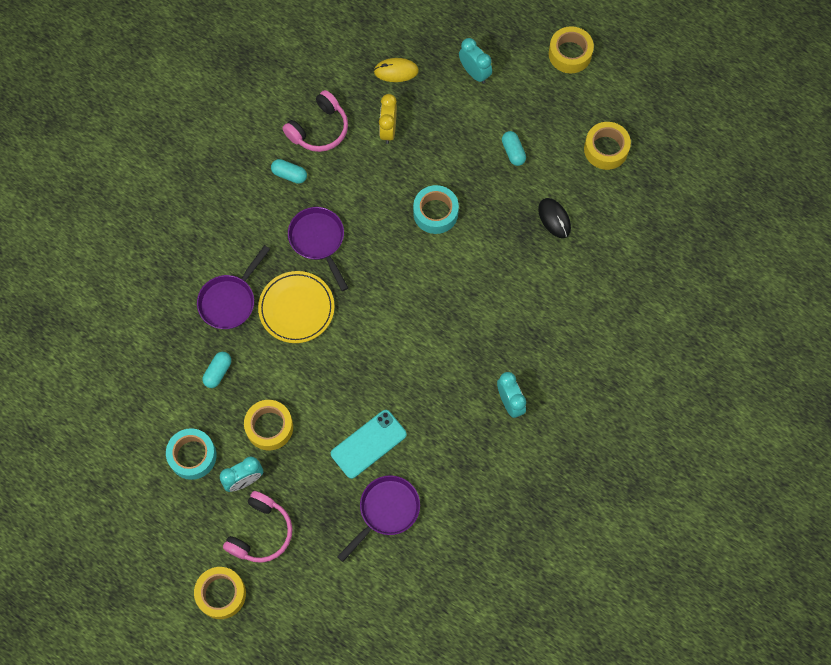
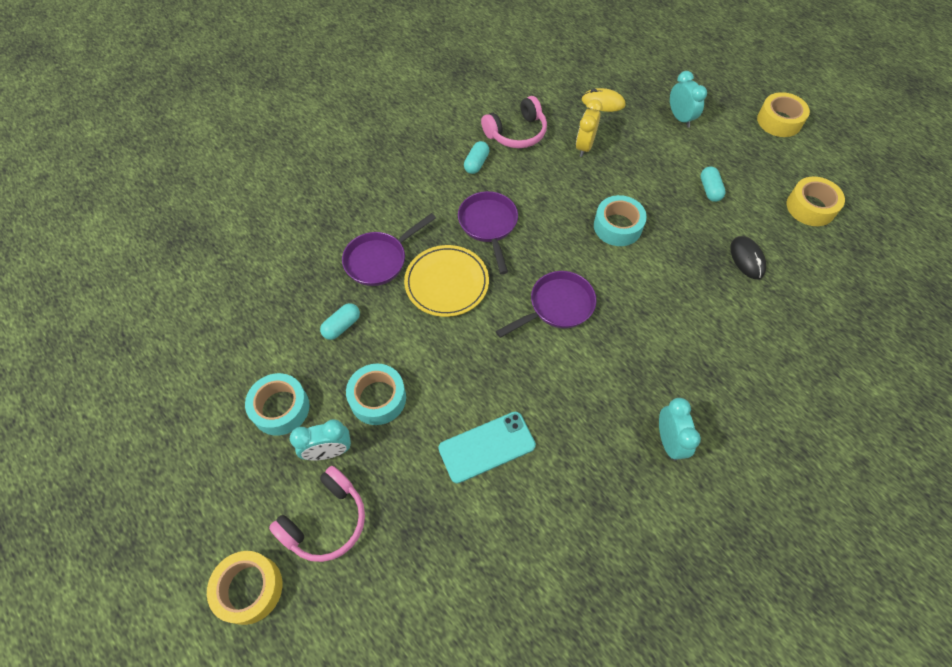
camera: 15 degrees right, 10 degrees down
yellow tape [244,400,293,451] -> turquoise tape [346,364,406,425]
turquoise capsule [271,159,307,184] -> turquoise capsule turned 75 degrees clockwise [464,141,490,174]
purple pan [337,475,420,562] -> purple pan moved to [496,271,596,338]

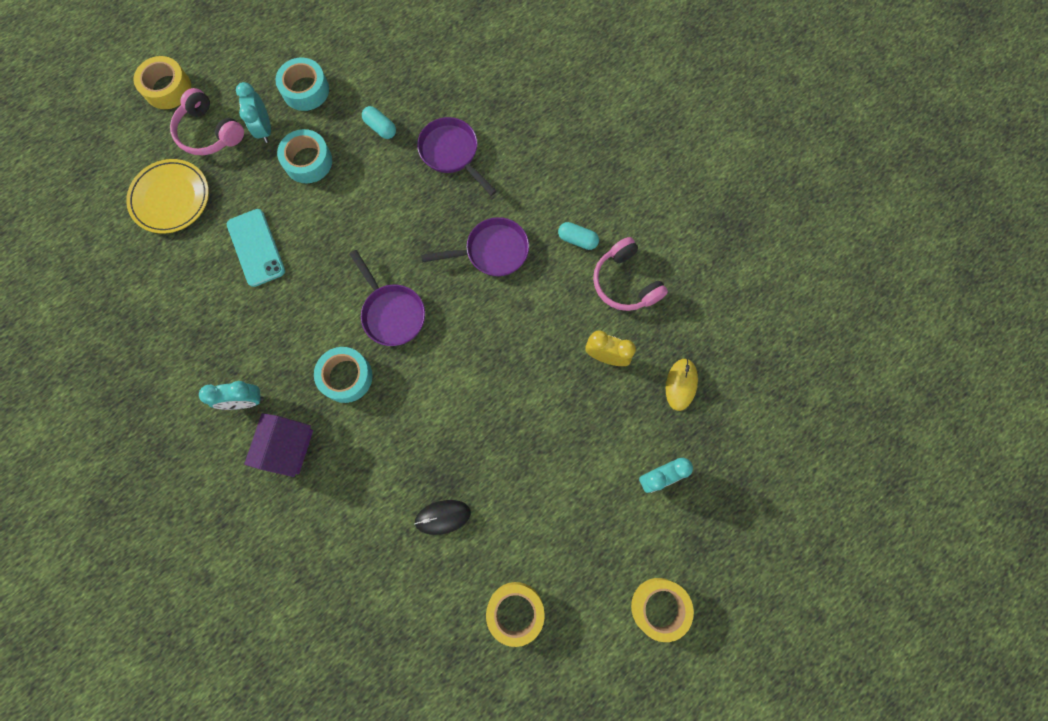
camera: 90 degrees right, 15 degrees up
yellow plate [404,245,489,317] -> yellow plate moved to [126,159,209,234]
turquoise tape [594,195,647,246] -> turquoise tape moved to [314,347,373,403]
turquoise capsule [701,167,726,202] -> none
none -> purple house [244,413,313,477]

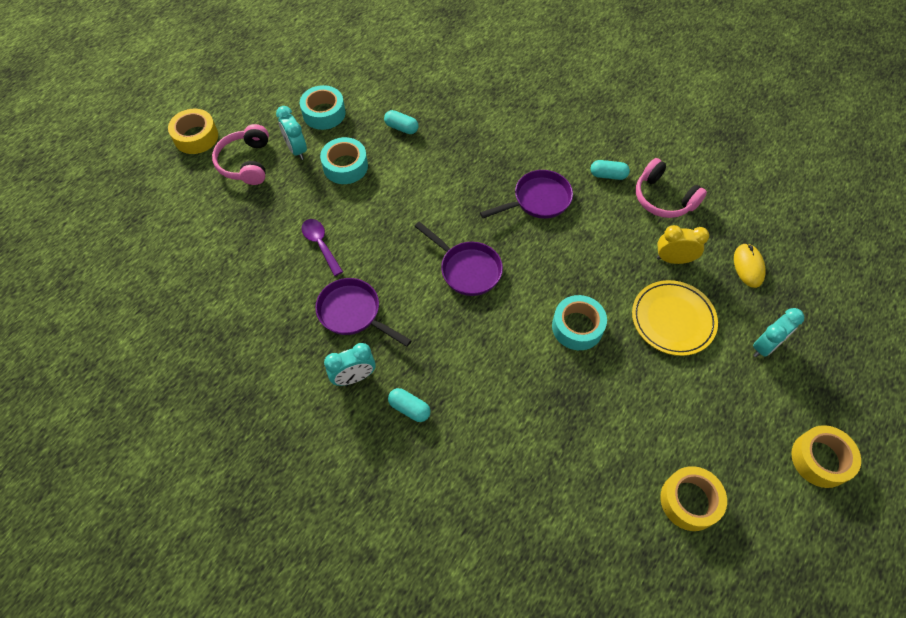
camera: 15 degrees left, 15 degrees down
yellow plate [126,159,209,234] -> yellow plate moved to [632,280,718,356]
pink headphones [170,88,244,155] -> pink headphones turned 60 degrees clockwise [212,124,269,185]
turquoise phone [227,209,285,287] -> purple spoon [302,219,343,276]
purple house [244,413,313,477] -> turquoise capsule [388,388,431,422]
turquoise tape [314,347,373,403] -> turquoise tape moved to [552,295,607,350]
black mouse [414,500,471,535] -> none
purple pan [417,117,497,196] -> purple pan moved to [315,278,412,347]

